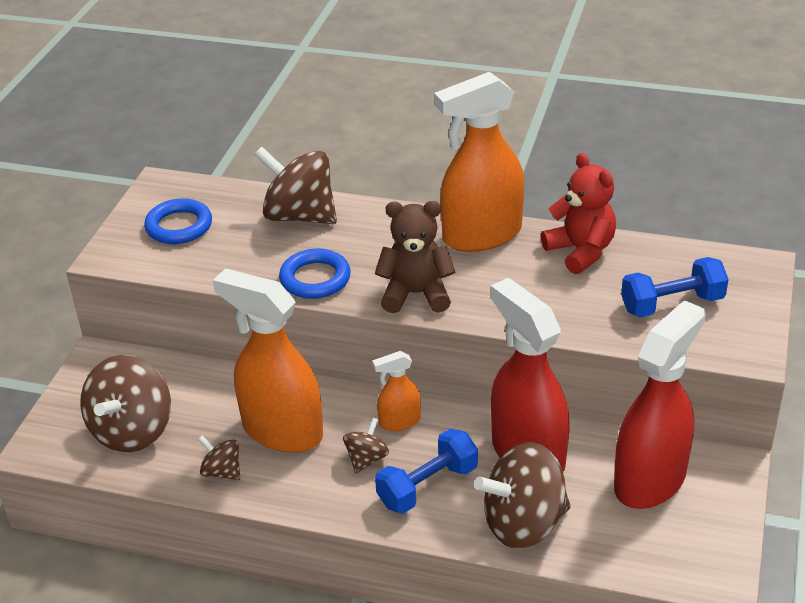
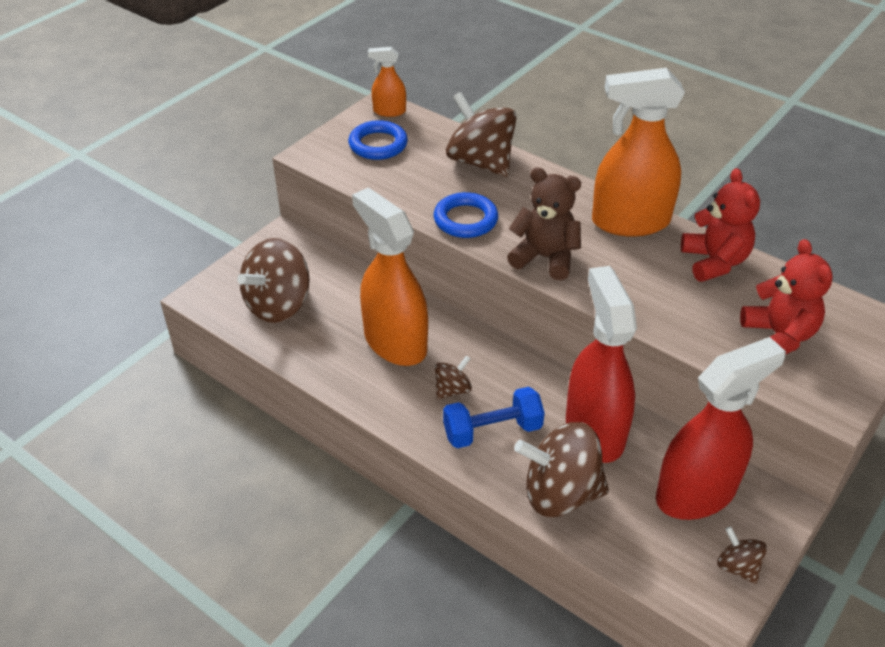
camera: 20 degrees right, 5 degrees up
brown spinning top [198,435,240,480] -> brown spinning top moved to [717,526,767,584]
orange spray bottle [372,351,421,431] -> orange spray bottle moved to [368,47,406,117]
blue dumbbell [621,257,729,317] -> red teddy bear [740,239,833,355]

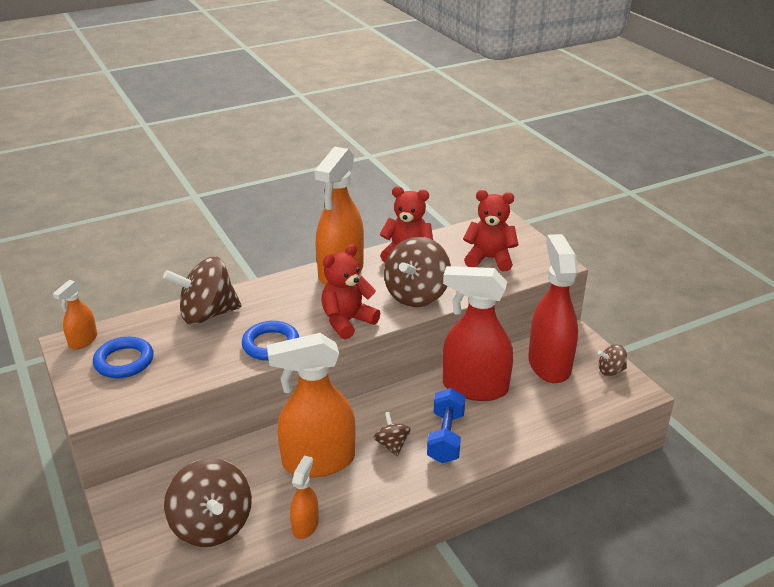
camera: 65 degrees left, 10 degrees down
brown teddy bear [507,167,581,280] -> red teddy bear [321,244,380,340]
brown spinning top [514,422,609,517] -> brown spinning top moved to [384,237,451,307]
none -> orange spray bottle [290,456,319,539]

